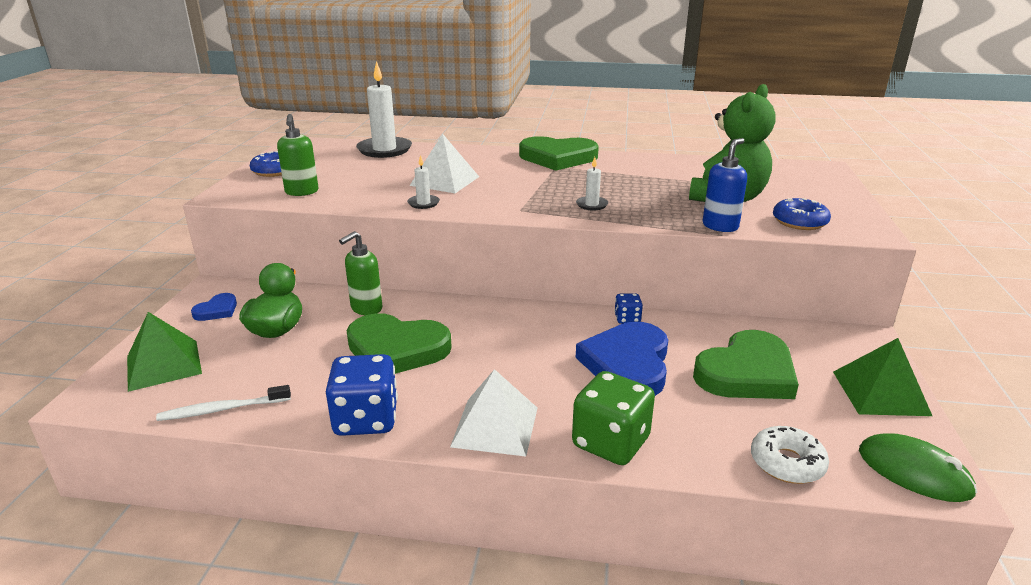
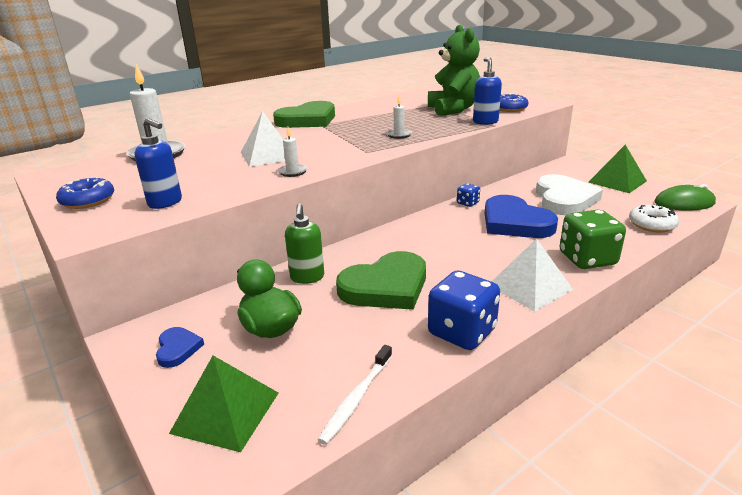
camera: 45 degrees left, 0 degrees up
green soap dispenser [277,114,319,196] -> blue soap dispenser [134,118,182,209]
green heart [693,330,799,399] -> white heart [536,174,603,215]

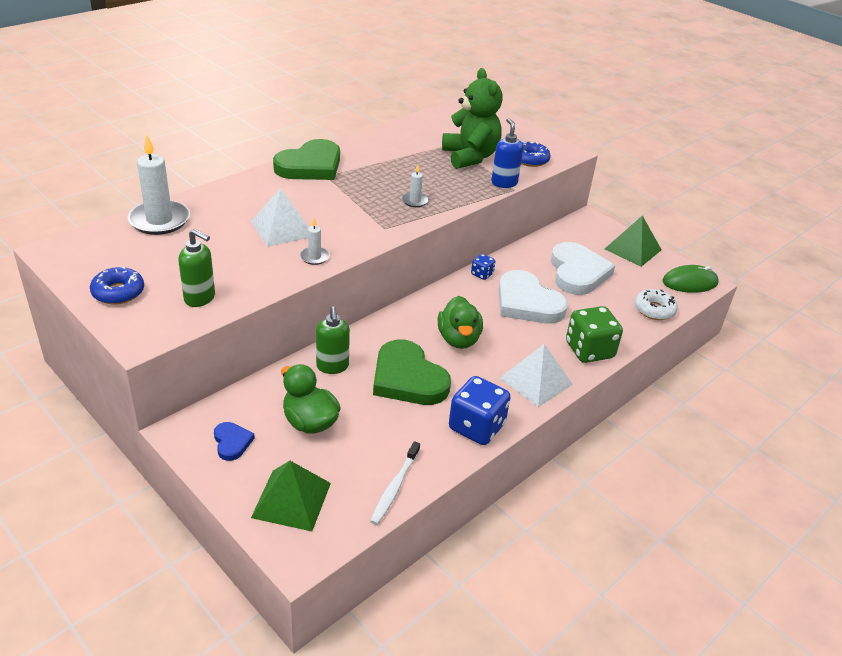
camera: 10 degrees left, 10 degrees up
blue soap dispenser [134,118,182,209] -> green soap dispenser [178,229,215,307]
green heart [336,251,426,310] -> green heart turned 90 degrees clockwise [373,339,451,405]
blue heart [485,195,558,238] -> white heart [499,270,568,323]
none -> green duck [438,296,483,349]

